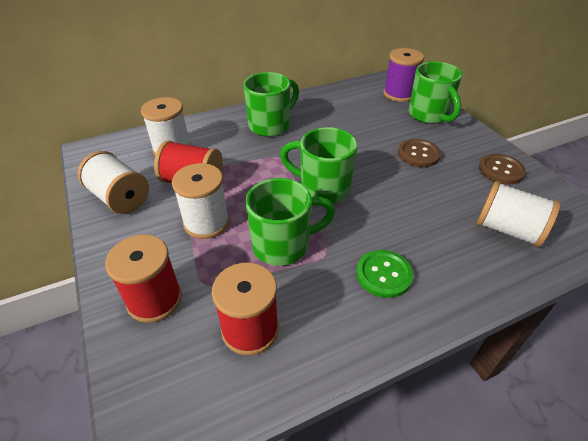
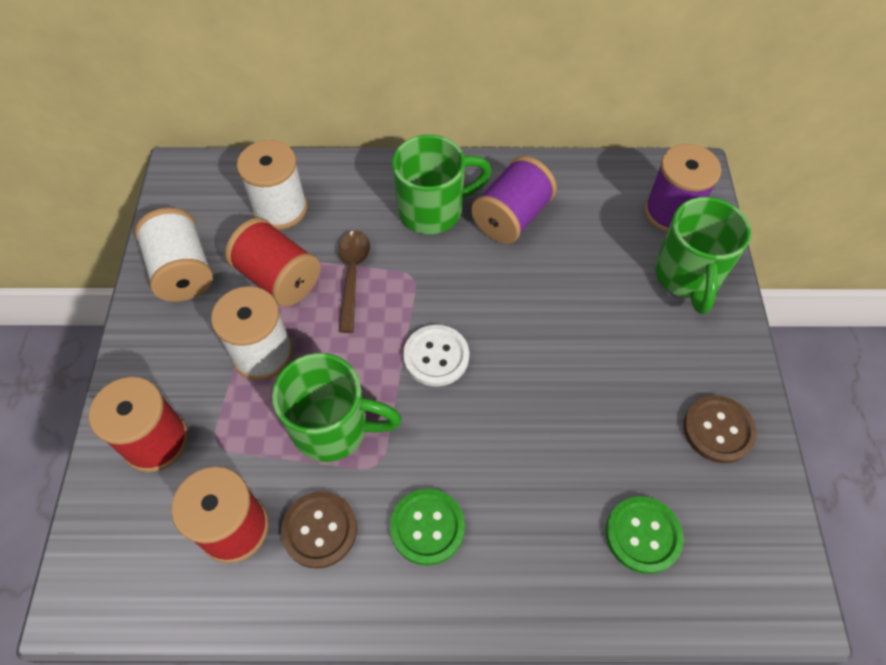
camera: 25 degrees right, 15 degrees up
green mug [280,127,358,203] -> white button [403,325,469,387]
brown button [398,139,441,167] -> brown button moved to [281,491,357,569]
white spool [476,181,560,247] -> green button [606,496,684,574]
none -> brown spoon [338,231,370,333]
none -> purple spool [471,156,557,244]

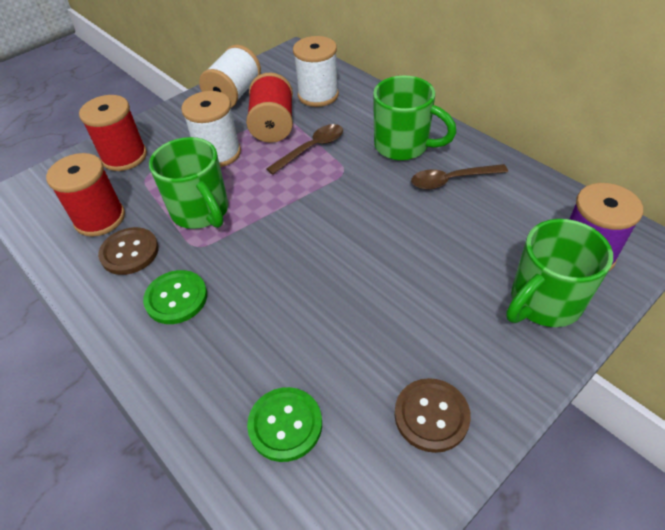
camera: 50 degrees right, 10 degrees down
white button [403,325,469,387] -> none
purple spool [471,156,557,244] -> brown spoon [411,164,508,190]

